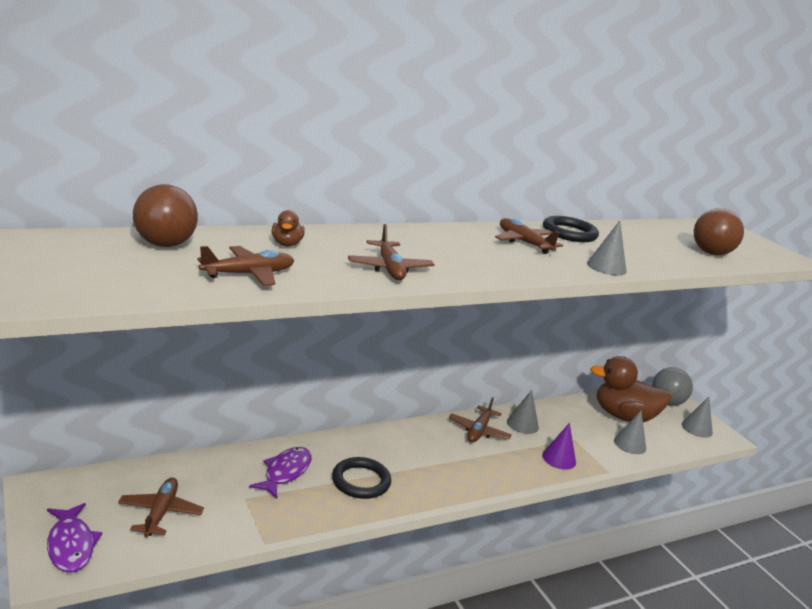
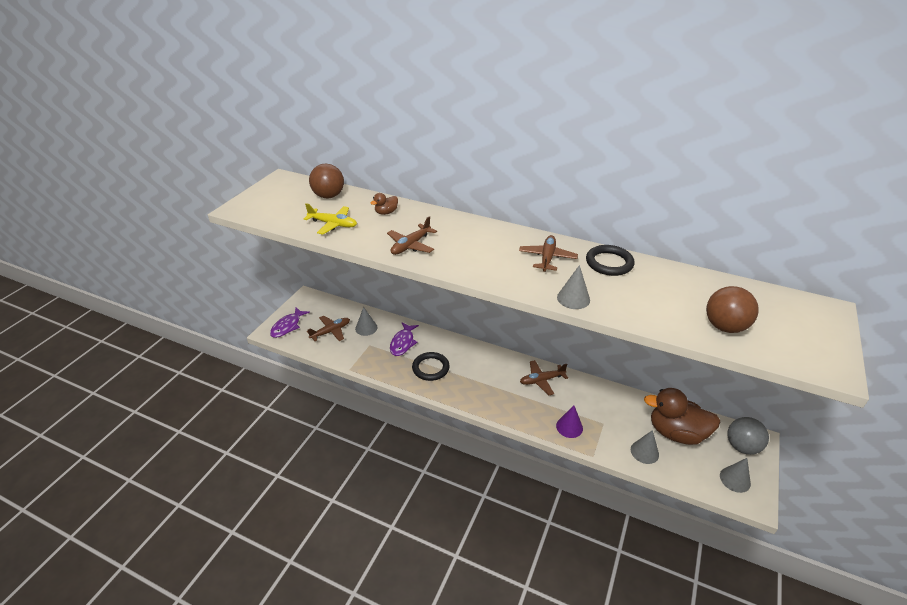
camera: 55 degrees right, 15 degrees up
brown plane [197,246,294,286] -> yellow plane [304,203,357,235]
purple fish [249,447,312,499] -> purple fish turned 120 degrees clockwise [390,322,419,356]
grey cone [507,390,539,434] -> grey cone moved to [355,307,378,336]
brown duck [590,356,672,422] -> brown duck turned 45 degrees counterclockwise [644,388,721,445]

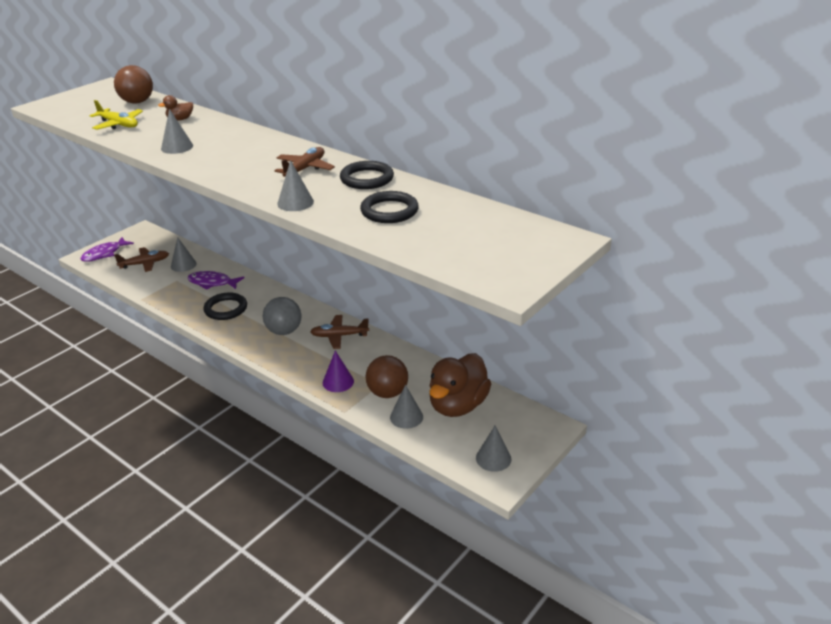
camera: 15 degrees right, 5 degrees down
brown plane [387,216,437,255] -> grey cone [161,109,193,154]
purple fish [390,322,419,356] -> purple fish turned 75 degrees clockwise [187,271,245,290]
brown duck [644,388,721,445] -> brown duck turned 90 degrees counterclockwise [429,353,491,417]
brown ball [706,286,759,333] -> brown ball moved to [366,355,408,398]
grey ball [727,417,769,455] -> grey ball moved to [263,297,301,335]
none -> black ring [360,191,419,223]

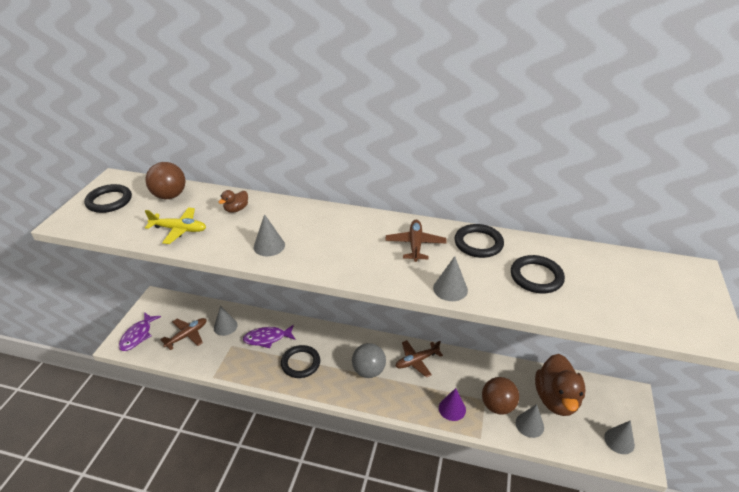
camera: 25 degrees left, 5 degrees up
none -> black ring [84,184,132,213]

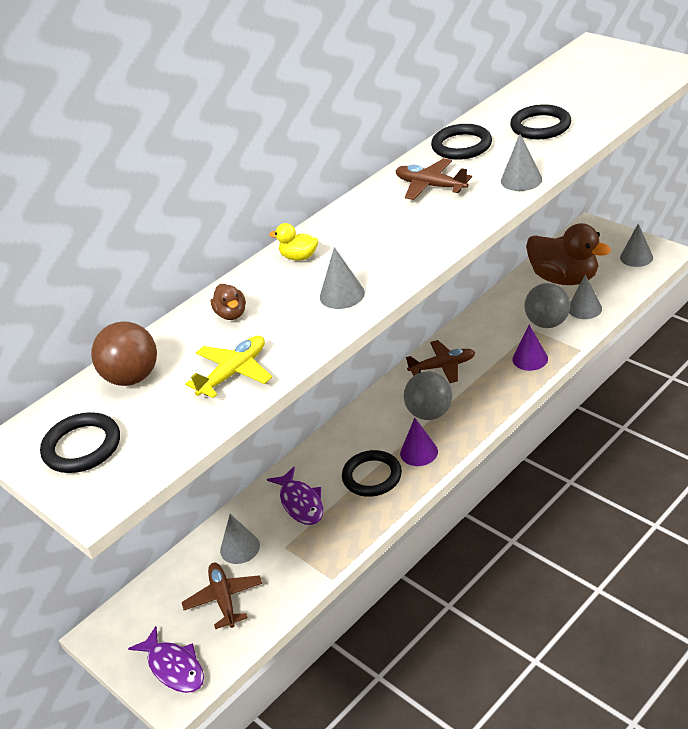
camera: 55 degrees left, 0 degrees up
purple fish [243,325,295,348] -> purple fish turned 45 degrees counterclockwise [267,466,323,525]
brown plane [396,340,443,378] -> brown plane turned 105 degrees counterclockwise [406,340,475,383]
brown ball [482,377,519,415] -> grey ball [524,283,570,328]
none -> yellow duck [269,223,318,261]
none -> purple cone [400,418,438,466]

